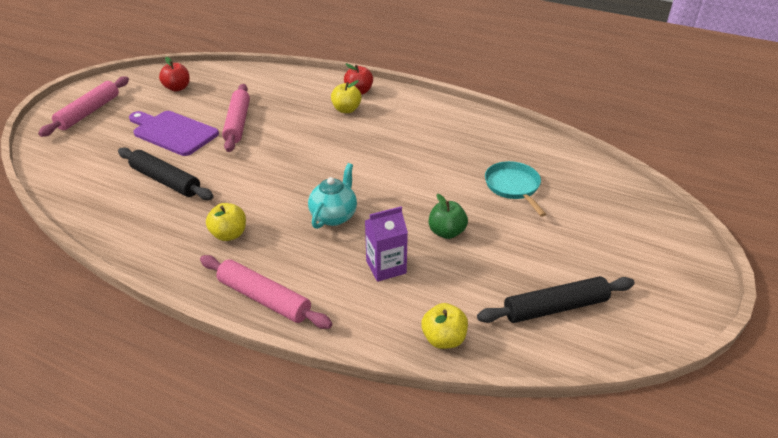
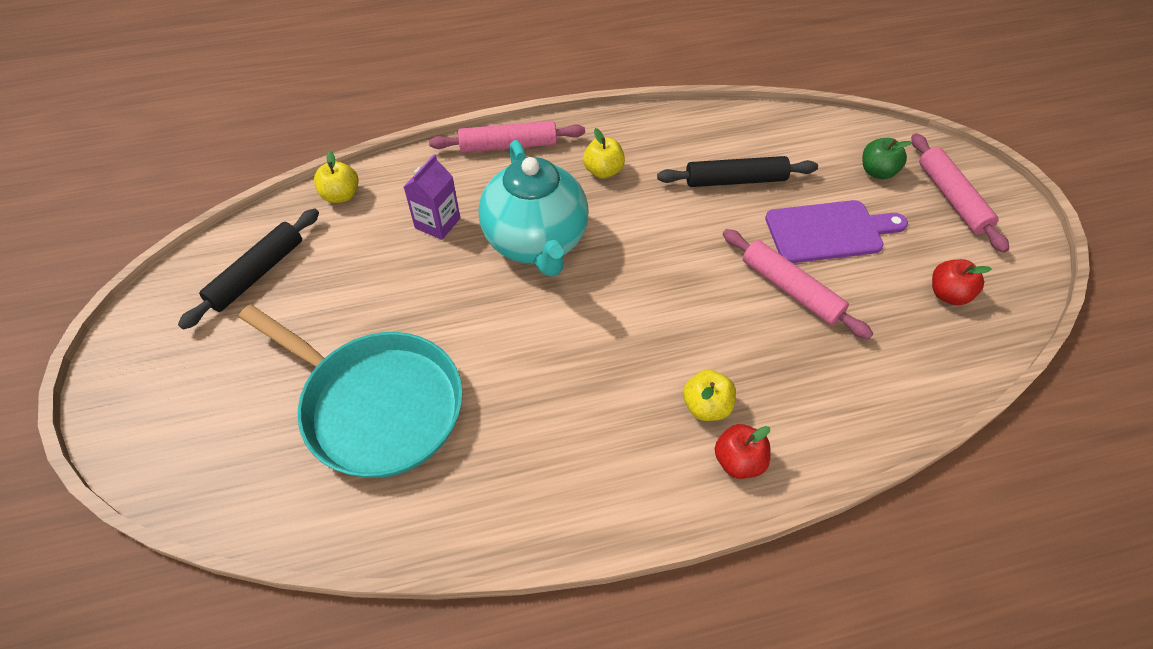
camera: 140 degrees right, 15 degrees up
turquoise teapot [308,163,357,229] -> turquoise teapot [479,140,589,277], size x1.86
green apple [429,194,468,239] -> green apple moved to [862,138,912,179]
turquoise pan [485,161,546,217] -> turquoise pan [239,305,463,478], size x1.97

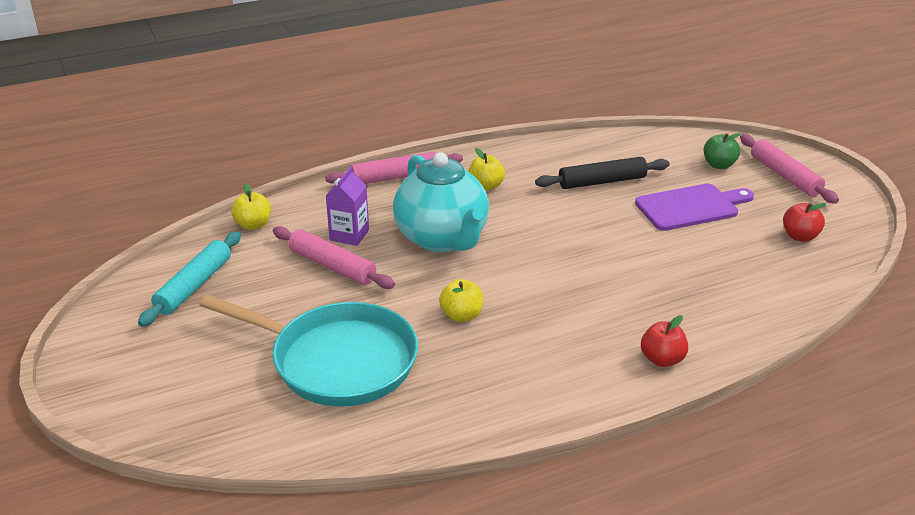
camera: 10 degrees left, 20 degrees down
black rolling pin [178,208,319,330] -> turquoise rolling pin [138,231,241,327]
yellow apple [683,370,736,421] -> yellow apple moved to [439,279,483,322]
pink rolling pin [723,229,873,339] -> pink rolling pin moved to [273,226,395,289]

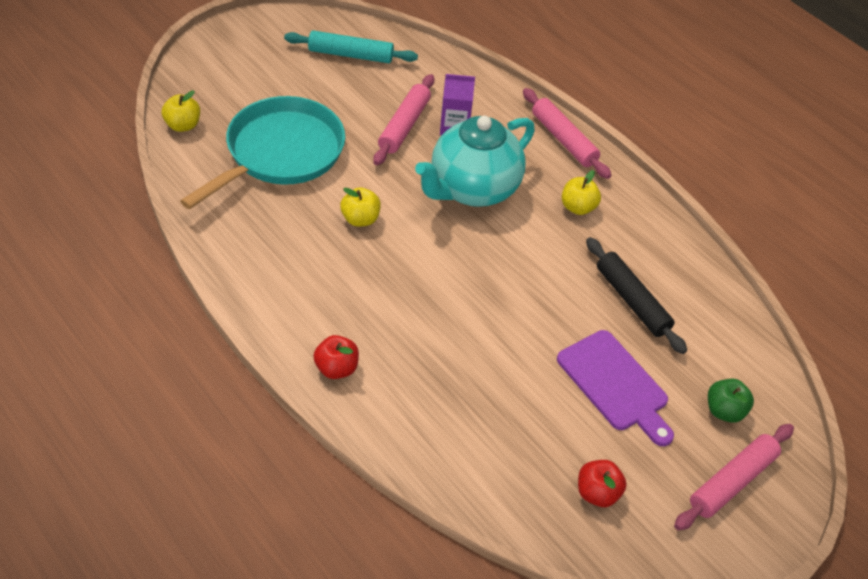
camera: 70 degrees right, 15 degrees up
turquoise pan [199,295,418,407] -> turquoise pan turned 150 degrees counterclockwise [180,96,345,209]
yellow apple [231,183,271,230] -> yellow apple moved to [162,91,200,132]

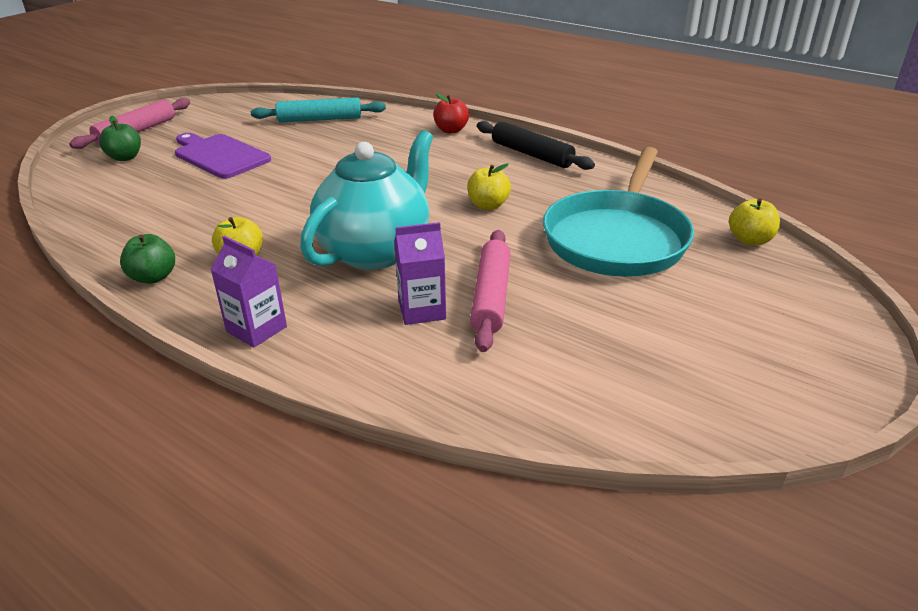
camera: 170 degrees right, 15 degrees down
turquoise rolling pin [284,31,418,63] -> turquoise rolling pin moved to [251,98,386,123]
pink rolling pin [523,88,611,179] -> purple carton [211,236,287,348]
red apple [578,460,627,507] -> none
black rolling pin [586,237,687,354] -> black rolling pin moved to [477,121,595,170]
none -> green apple [120,234,175,284]

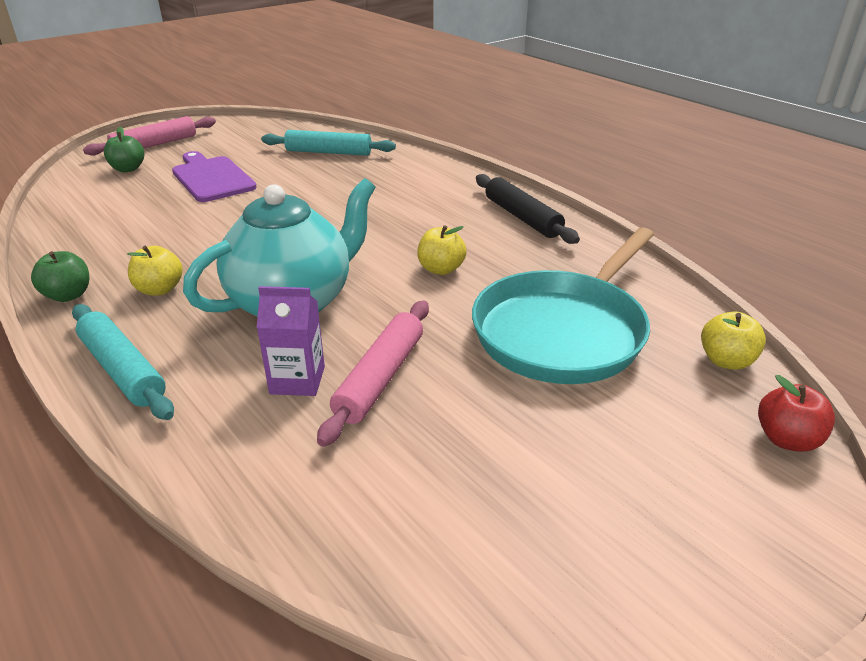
camera: 15 degrees right, 0 degrees up
purple carton [211,236,287,348] -> turquoise rolling pin [72,304,174,420]
red apple [433,93,469,134] -> red apple moved to [758,375,835,452]

